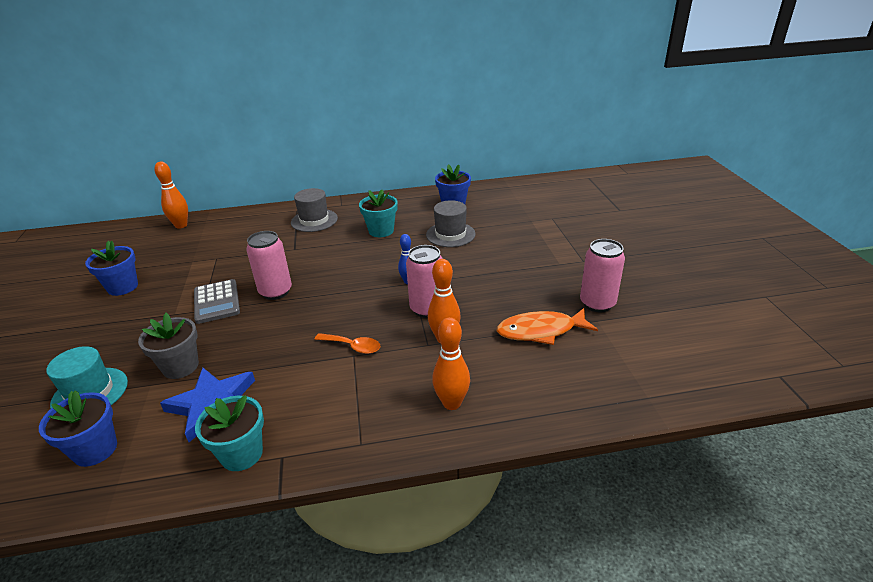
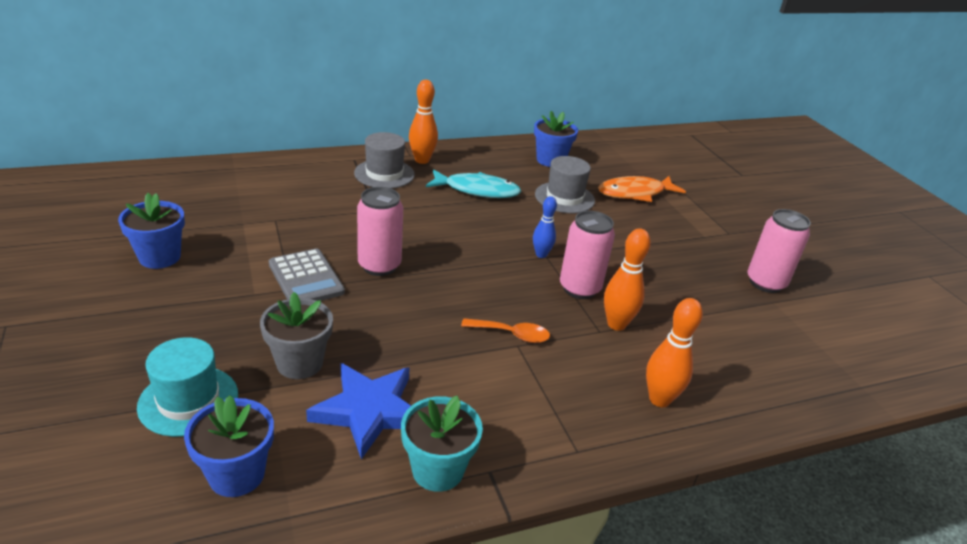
camera: 15 degrees left, 0 degrees up
orange bowling pin [154,162,188,229] -> orange bowling pin moved to [409,80,438,164]
turquoise flower pot [359,190,398,237] -> turquoise fish [426,169,521,198]
orange fish [496,308,598,345] -> orange fish moved to [598,176,686,202]

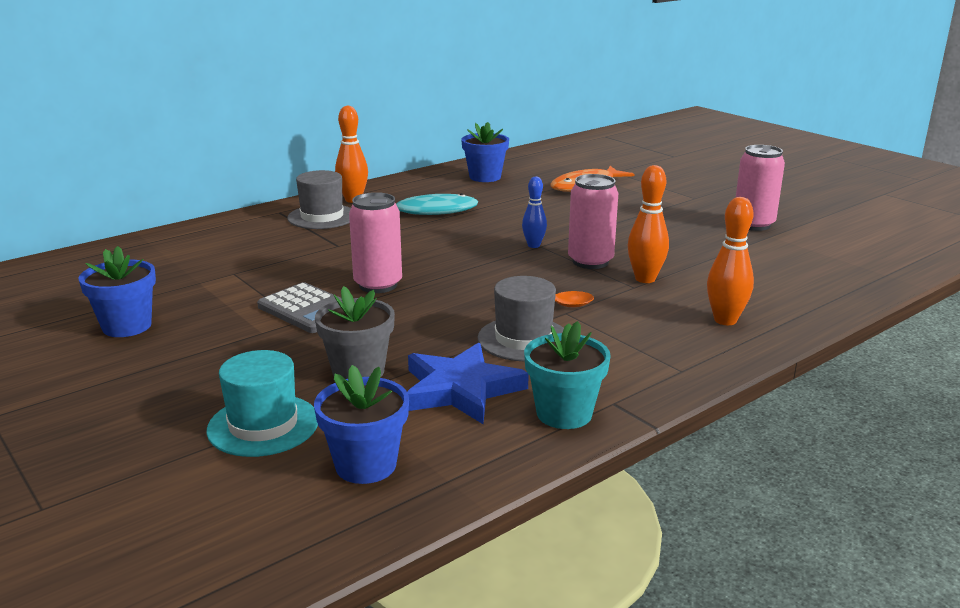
camera: 15 degrees left, 10 degrees down
grey hat [535,156,595,213] -> grey hat moved to [478,276,564,361]

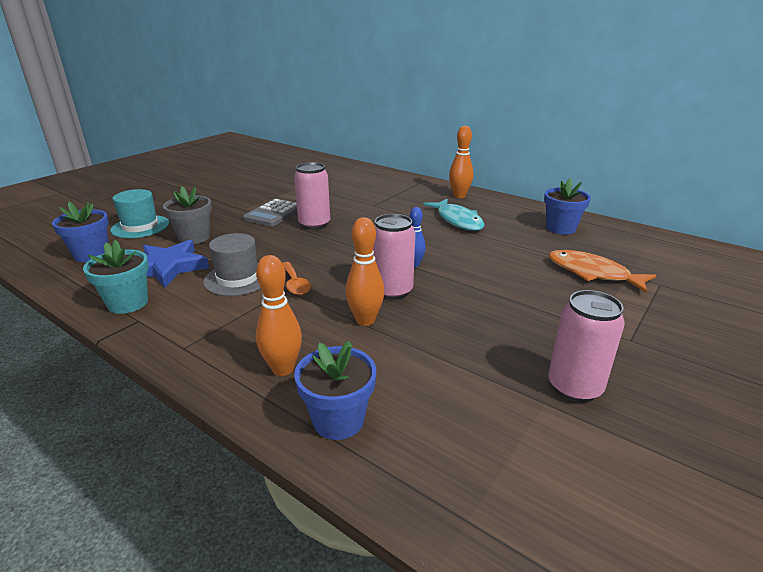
camera: 75 degrees right, 5 degrees up
blue flower pot [79,246,156,337] -> blue flower pot moved to [294,341,376,440]
grey hat [287,170,351,229] -> none

